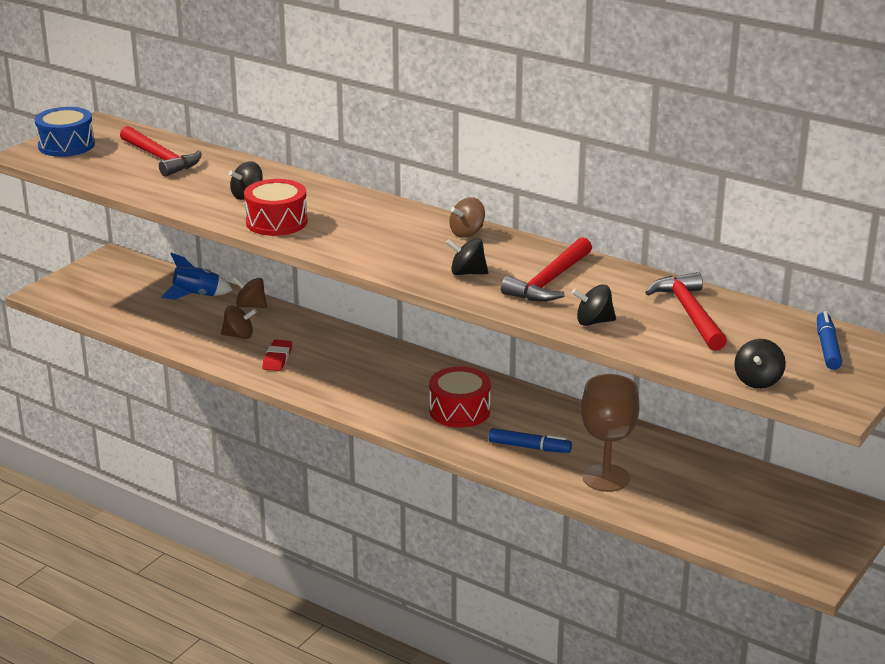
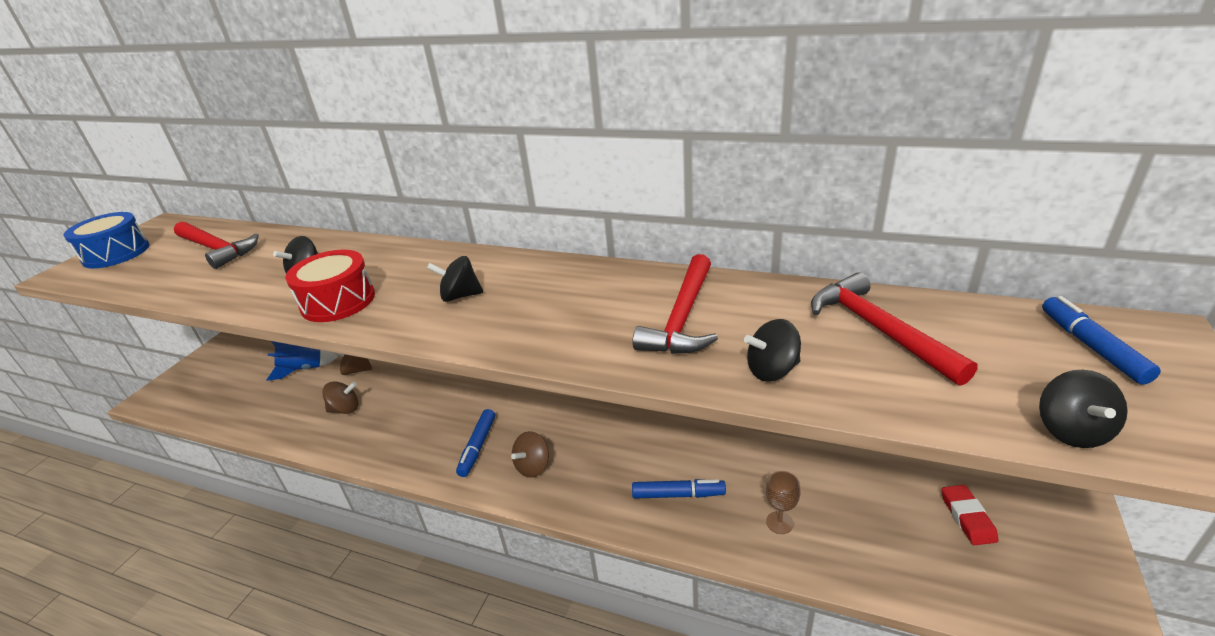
camera: 10 degrees left, 5 degrees up
red eraser [262,340,292,371] -> red eraser moved to [942,485,998,545]
red drum [429,367,491,428] -> none
black spinning top [446,238,488,275] -> black spinning top moved to [427,256,483,302]
brown spinning top [449,197,485,238] -> brown spinning top moved to [511,431,549,478]
brown goblet [581,374,640,492] -> brown goblet [766,471,800,534], size x0.49
none -> blue marker [456,409,495,477]

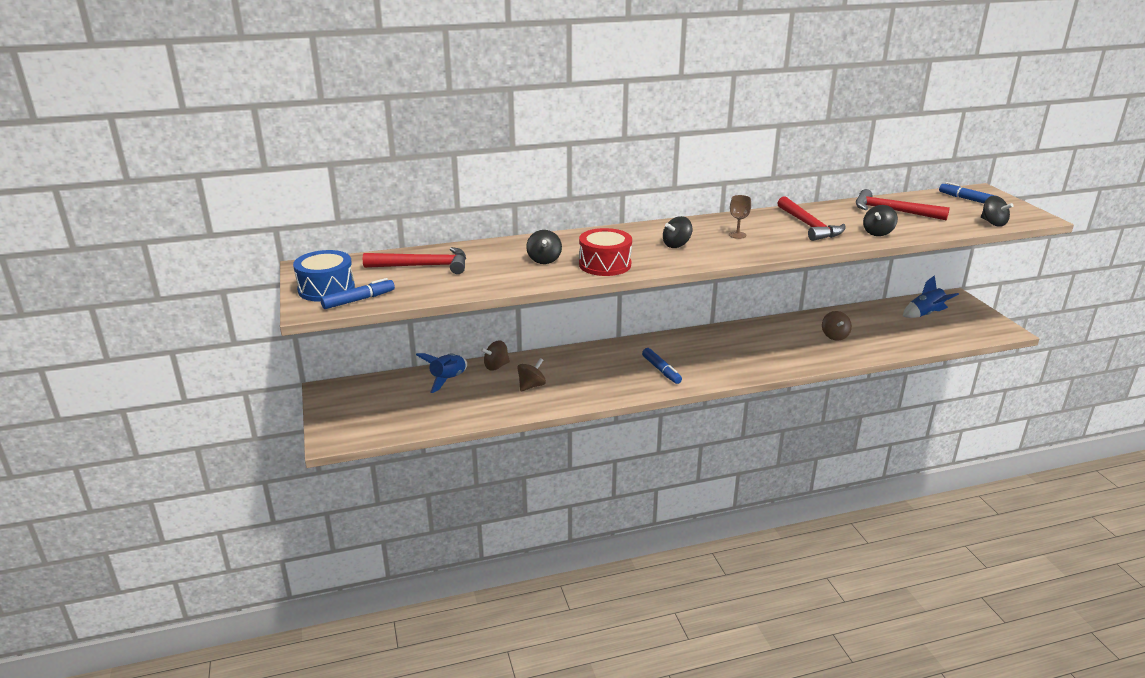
camera: 40 degrees left, 5 degrees down
brown spinning top [511,431,549,478] -> brown spinning top moved to [822,311,852,341]
blue marker [632,479,726,499] -> blue marker moved to [320,278,395,309]
brown goblet [766,471,800,534] -> brown goblet moved to [729,195,751,239]
red eraser [942,485,998,545] -> blue rocket [903,275,959,318]

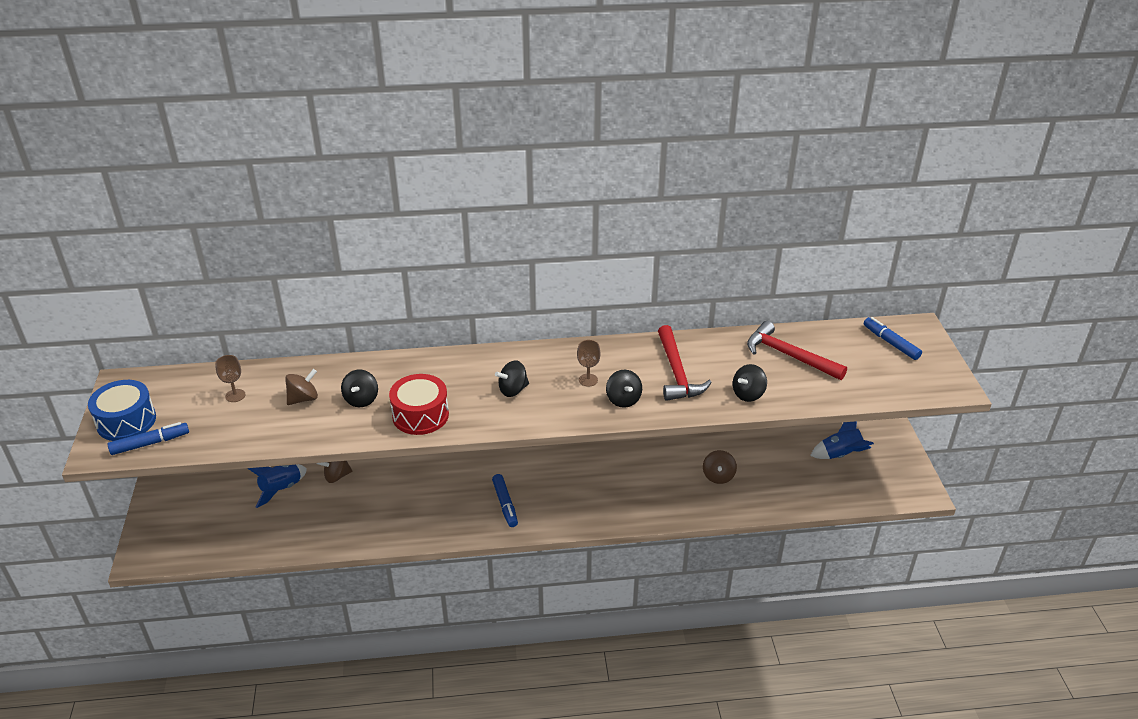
camera: 10 degrees right, 10 degrees up
red hammer [363,247,466,274] -> brown goblet [215,355,246,402]
brown spinning top [517,358,546,391] -> brown spinning top moved to [285,369,318,405]
black spinning top [981,196,1013,227] -> black spinning top moved to [606,370,642,408]

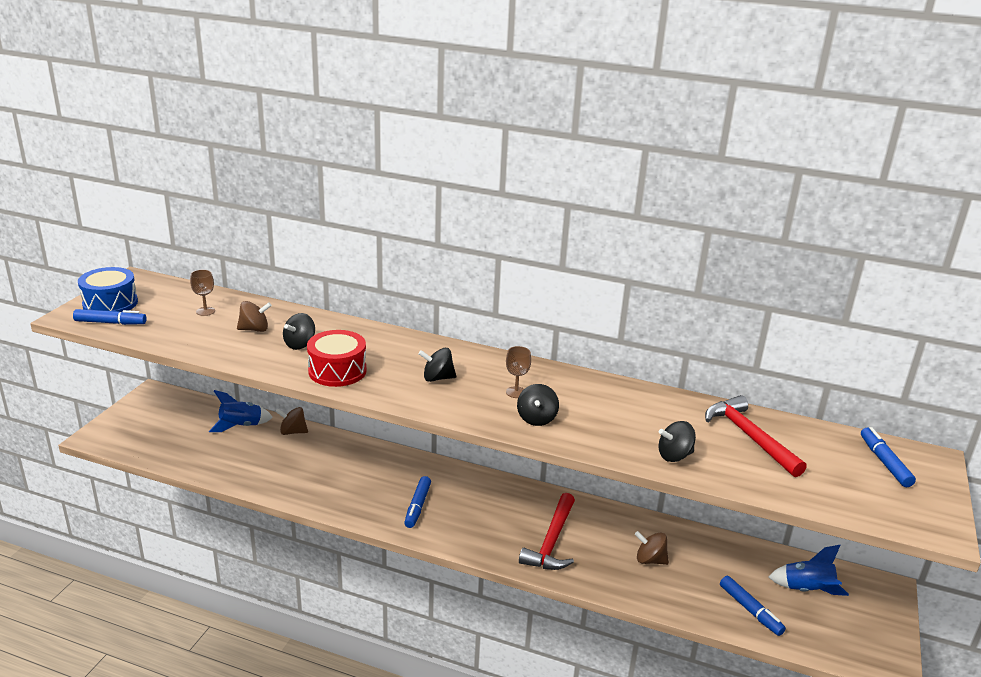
camera: 25 degrees right, 10 degrees down
red hammer [658,325,712,401] -> red hammer moved to [519,493,575,570]
brown spinning top [703,450,737,484] -> brown spinning top turned 75 degrees clockwise [635,531,669,565]
none -> blue marker [720,576,786,636]

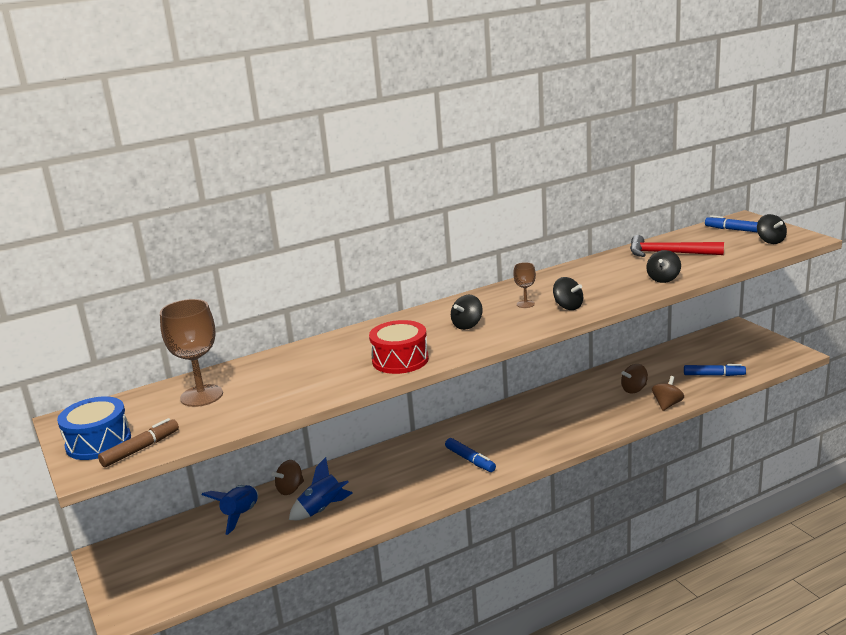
camera: 45 degrees left, 5 degrees down
blue marker [73,309,147,325] -> brown marker [98,418,179,467]
brown goblet [190,270,215,316] -> brown goblet [160,299,223,407], size x2.03
brown spinning top [237,301,272,332] -> brown spinning top moved to [652,376,684,411]
black spinning top [283,313,315,350] -> black spinning top moved to [757,214,787,244]
red hammer [519,493,575,570] -> none
blue rocket [769,545,849,596] -> blue rocket moved to [289,457,353,520]

